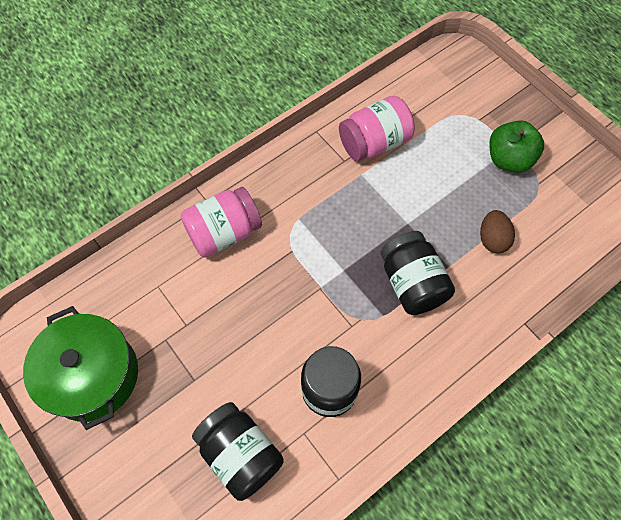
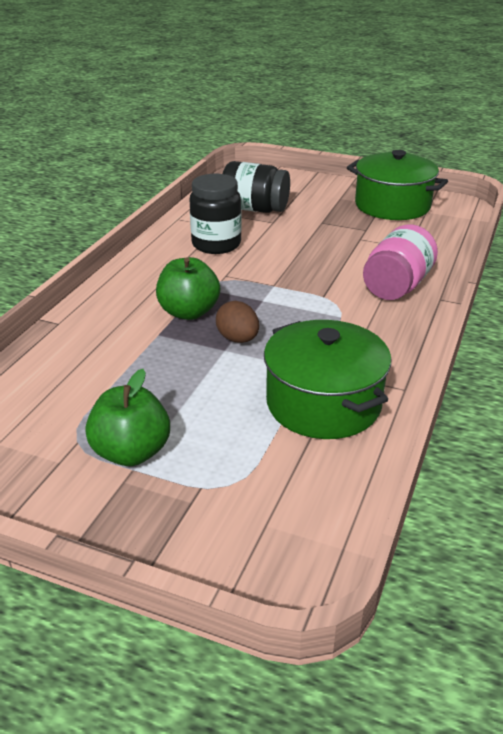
camera: 150 degrees right, 30 degrees down
pink jar [339,96,415,161] -> green pot [264,320,391,439]
black jar [380,231,455,315] -> green apple [156,257,220,320]
brown egg [480,210,515,253] -> brown egg moved to [216,301,259,343]

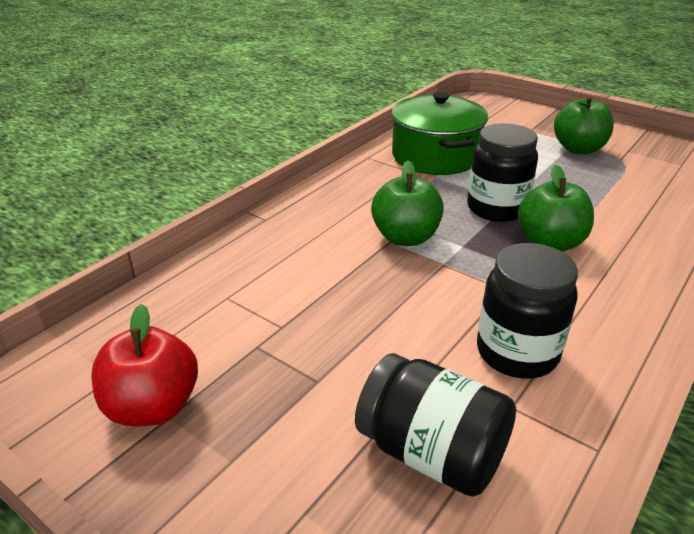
camera: 165 degrees left, 0 degrees up
brown egg [216,301,259,343] -> black jar [467,123,538,222]
green pot [347,150,448,220] -> red apple [91,304,198,426]
pink jar [363,224,438,300] -> none
none -> green apple [371,160,444,246]

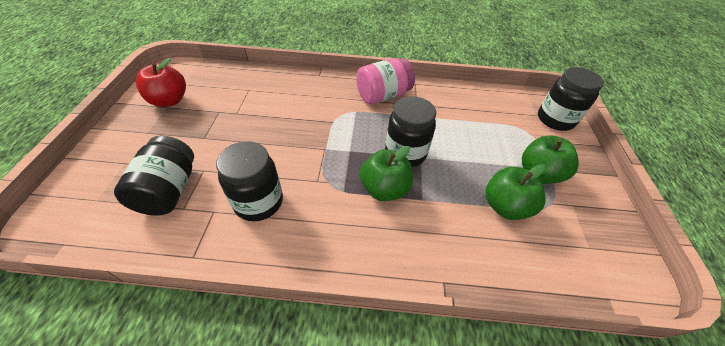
camera: 55 degrees right, 15 degrees up
green apple [371,160,444,246] -> green apple moved to [485,164,546,220]
green pot [391,92,488,175] -> none
none -> pink jar [356,58,415,104]
none -> black jar [538,67,604,131]

